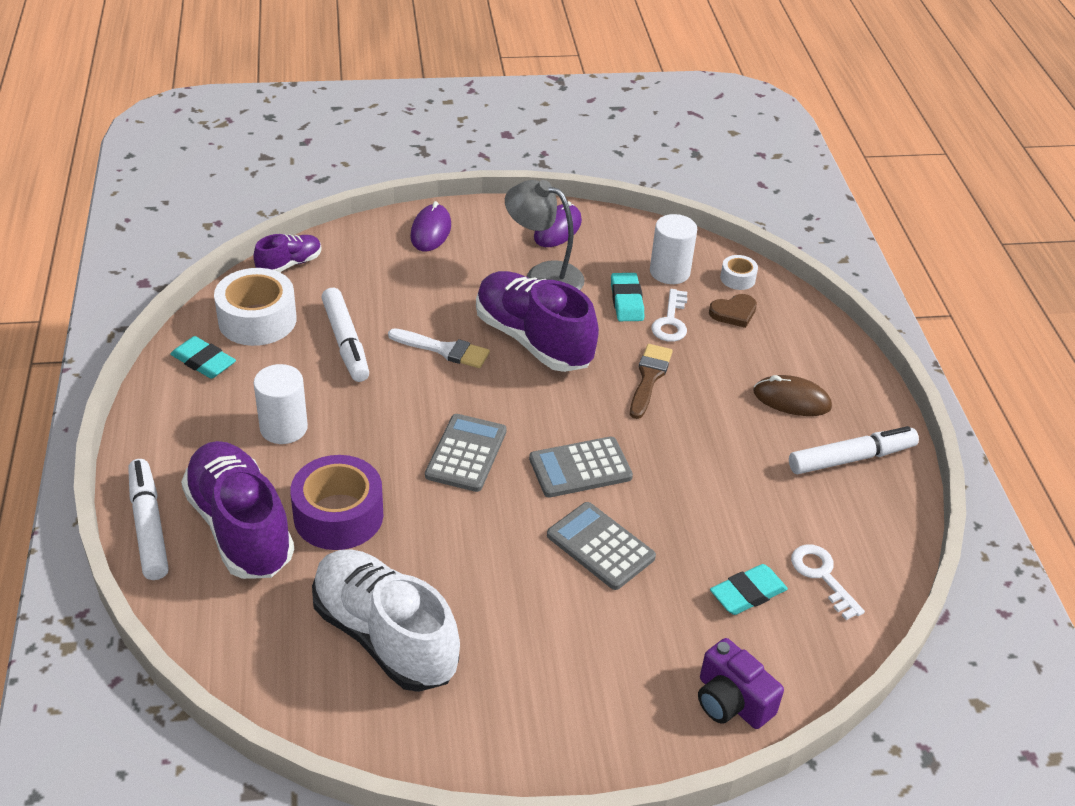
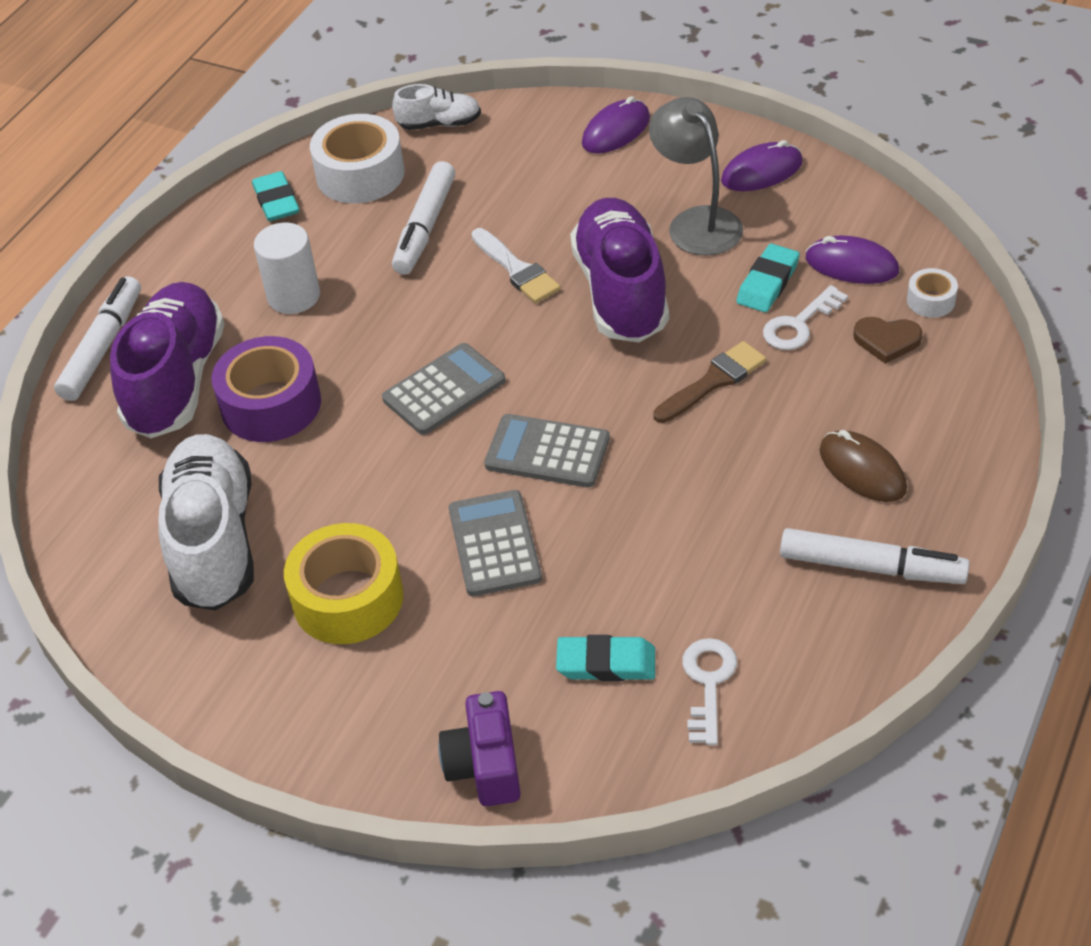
camera: 40 degrees right, 5 degrees up
purple shoe [253,234,322,272] -> white shoe [392,84,481,130]
white cylinder [650,214,697,284] -> purple mouse [806,236,899,284]
none -> yellow tape [284,523,403,644]

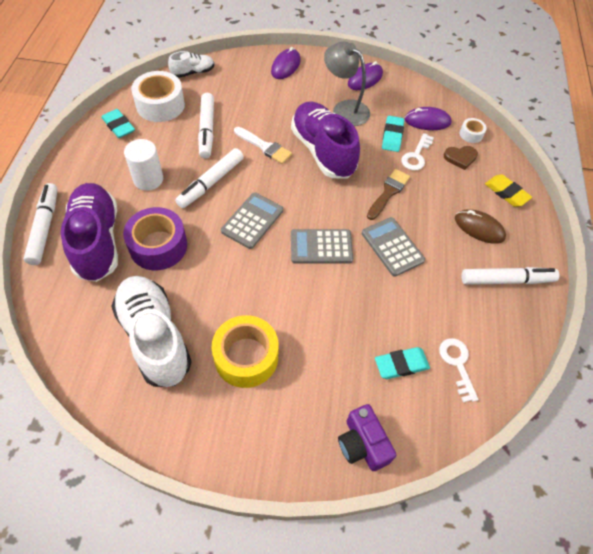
camera: 25 degrees left, 10 degrees up
grey calculator [449,490,542,596] -> grey calculator moved to [362,217,425,277]
none -> white marker [175,148,244,208]
none -> yellow eraser [485,174,532,207]

